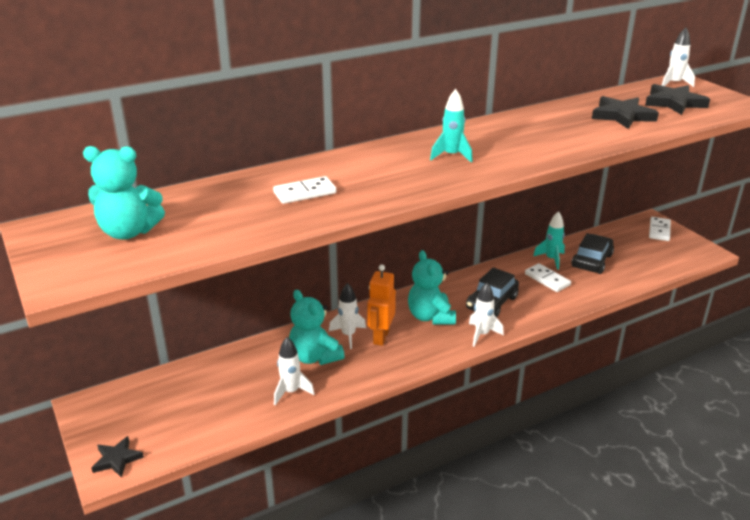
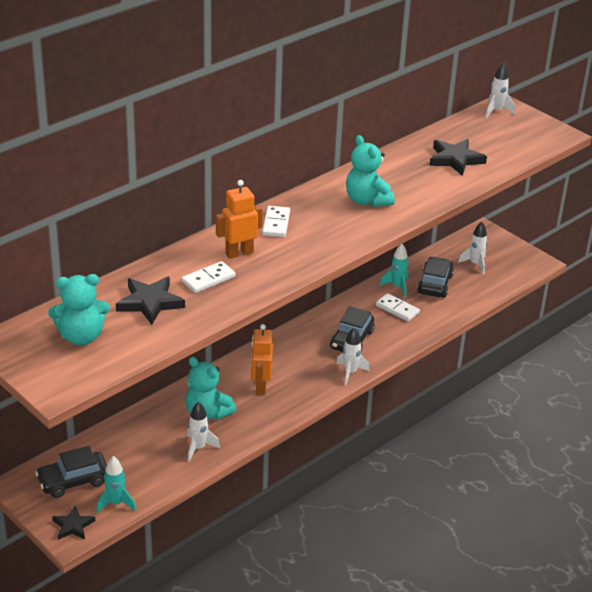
camera: 15 degrees left, 5 degrees up
white rocket [329,283,366,349] -> white rocket moved to [458,222,488,274]
turquoise teddy bear [408,250,456,325] -> turquoise teddy bear moved to [346,135,395,207]
turquoise rocket [430,89,473,163] -> turquoise rocket moved to [96,456,136,513]
black star [645,84,710,115] -> black star moved to [116,277,185,325]
white domino [649,217,671,241] -> white domino moved to [262,206,290,237]
none -> black car [35,446,107,498]
none -> orange robot [216,180,262,259]

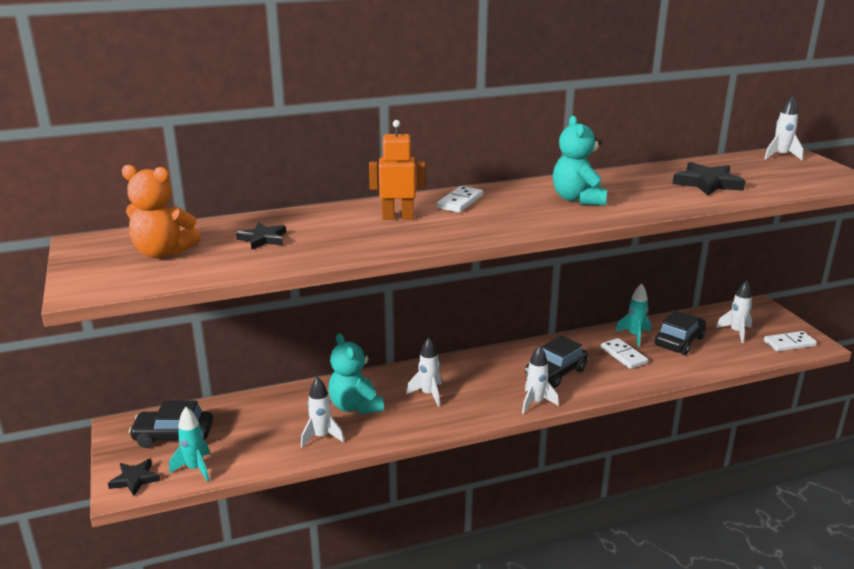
camera: 25 degrees right, 10 degrees down
turquoise teddy bear [48,274,110,345] -> orange teddy bear [122,165,201,258]
black star [116,277,185,325] -> black star [236,222,286,250], size x0.63
white domino [182,261,235,293] -> white domino moved to [764,331,817,352]
orange robot [251,324,273,395] -> white rocket [406,337,442,406]

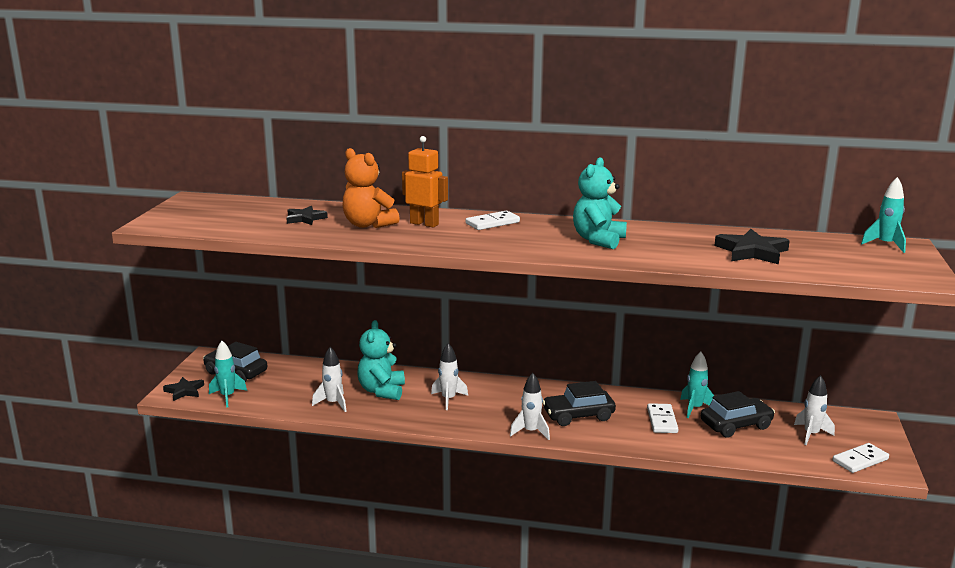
camera: 30 degrees right, 5 degrees down
orange teddy bear [122,165,201,258] -> orange teddy bear moved to [342,148,400,228]
white rocket [764,95,803,160] -> turquoise rocket [861,177,906,253]
white domino [764,331,817,352] -> white domino turned 45 degrees counterclockwise [833,443,889,473]

